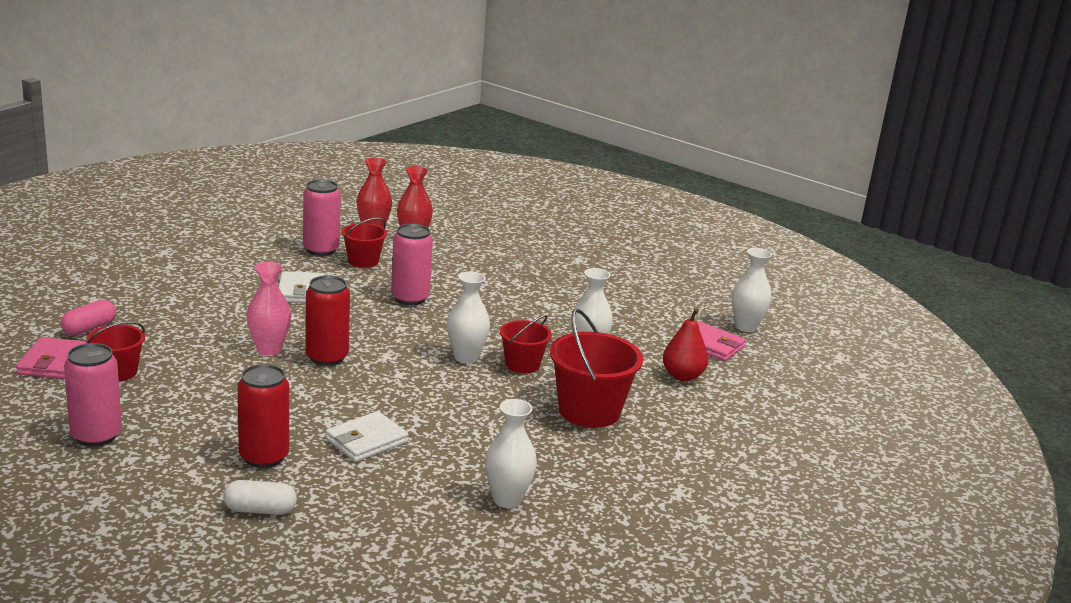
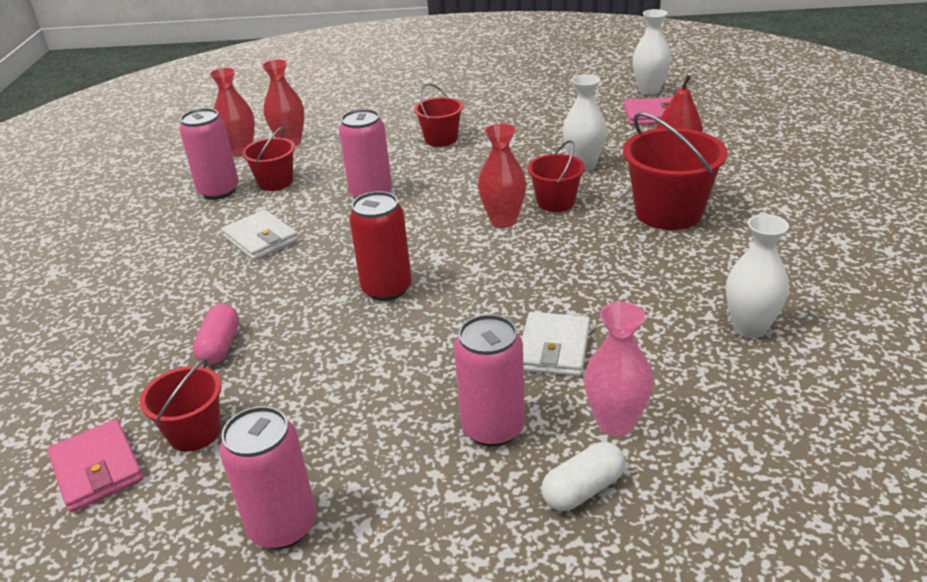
camera: 30 degrees left, 10 degrees up
pink capsule [61,300,116,335] -> pink capsule moved to [193,304,239,365]
red can [237,364,289,468] -> pink can [454,314,525,447]
pink vase [246,262,291,356] -> pink vase moved to [584,302,653,437]
white vase [447,271,490,364] -> red vase [478,123,526,228]
none -> red bucket [414,83,463,147]

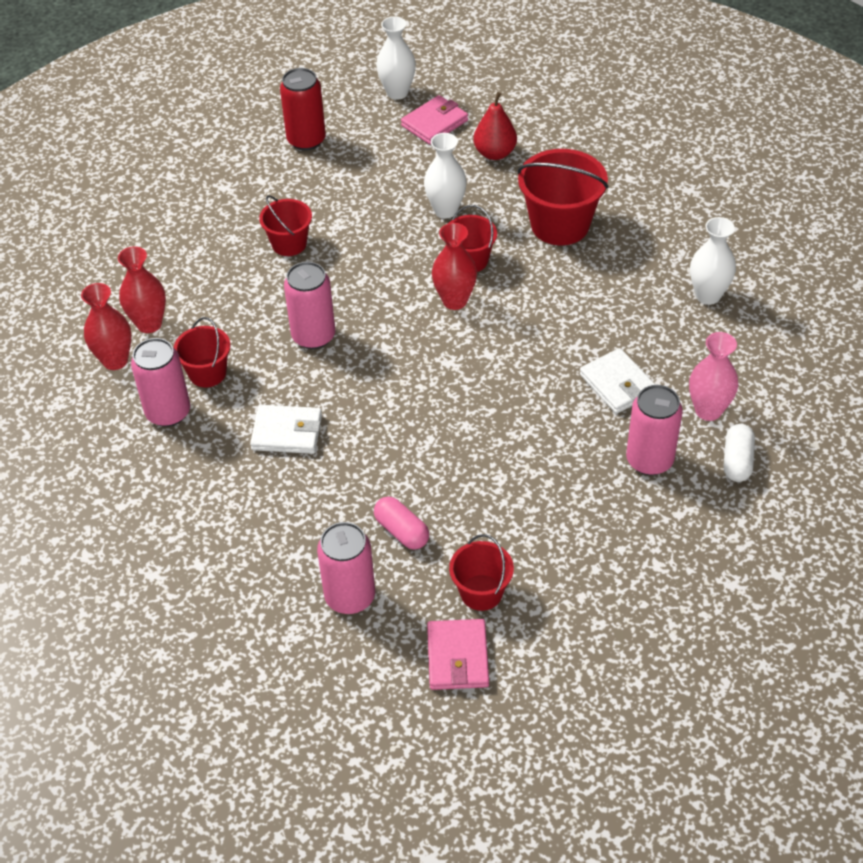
camera: 45 degrees left, 15 degrees up
pink wallet [47,419,143,512] -> pink wallet turned 75 degrees clockwise [427,619,489,690]
pink can [219,406,316,549] -> pink can moved to [317,522,375,614]
red can [349,191,412,301] -> red can moved to [280,68,326,151]

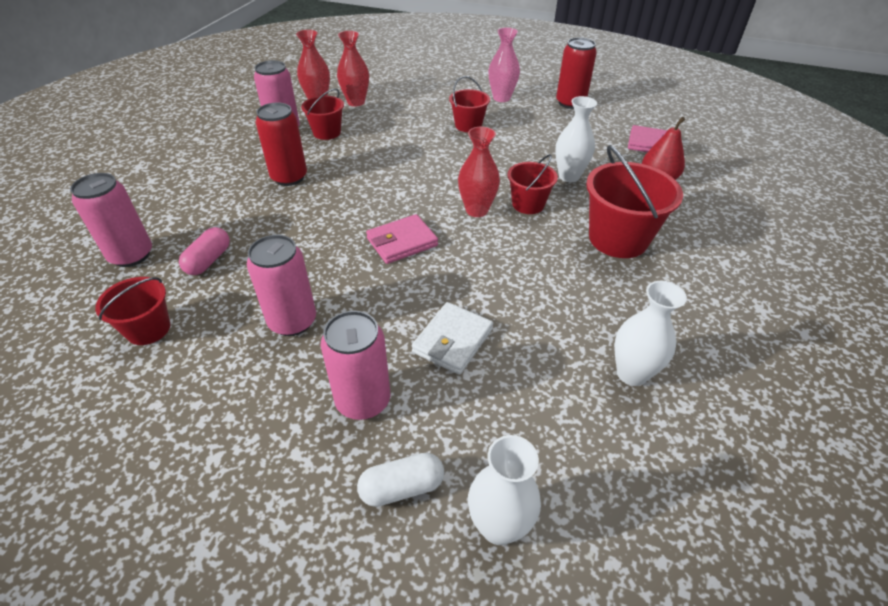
camera: 60 degrees right, 5 degrees down
white wallet [250,405,322,454] -> red can [255,102,307,186]
pink can [284,262,335,349] -> pink can moved to [247,235,316,336]
white vase [376,16,416,100] -> white vase moved to [468,435,541,545]
pink wallet [427,619,489,690] -> pink wallet moved to [366,214,438,264]
pink vase [689,332,738,421] -> pink vase moved to [488,27,520,102]

